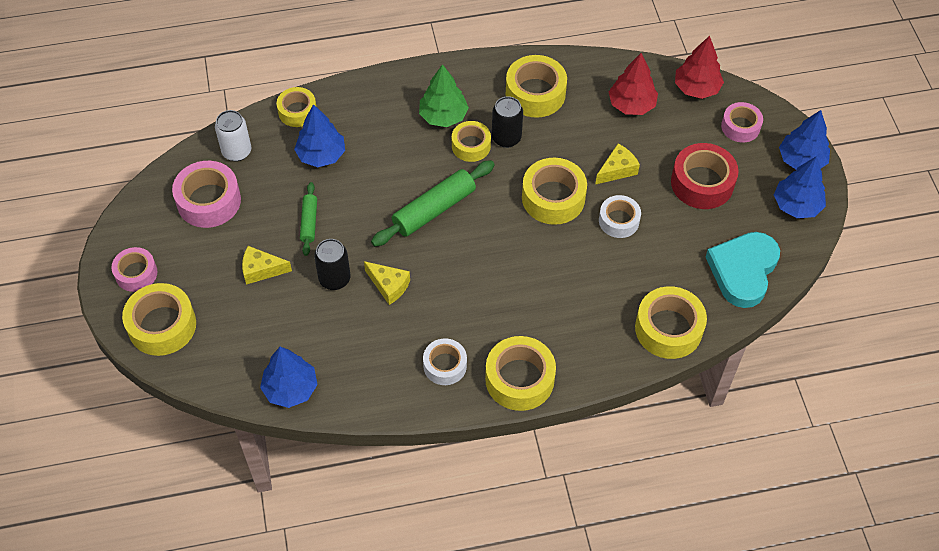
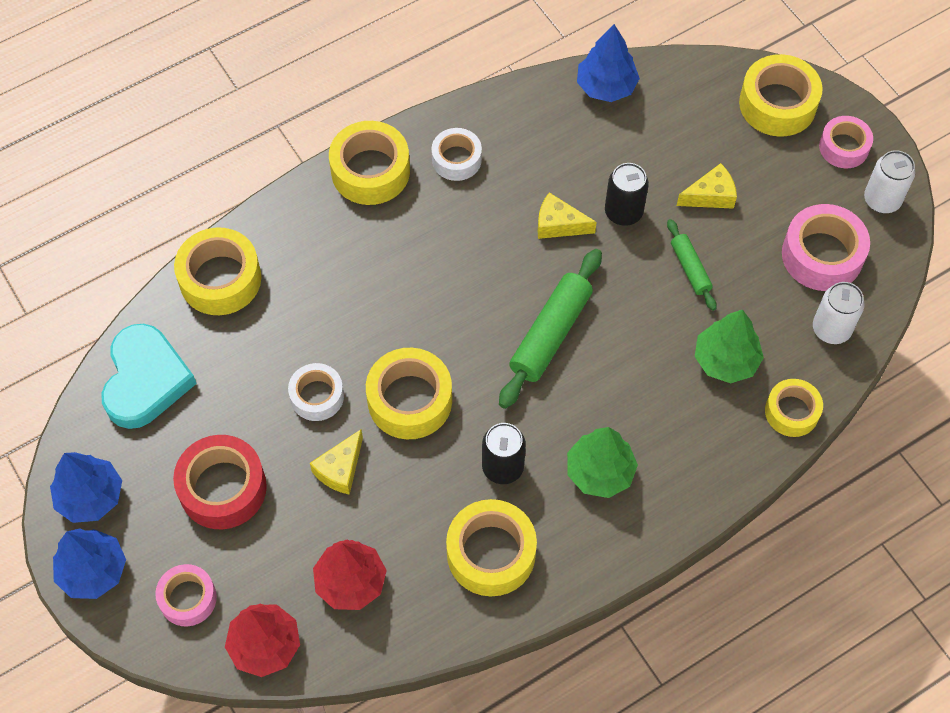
camera: 160 degrees right, 5 degrees up
blue tree [294,104,345,167] -> green tree [695,310,764,383]
yellow tape [452,121,491,162] -> none
none -> white can [864,150,915,213]

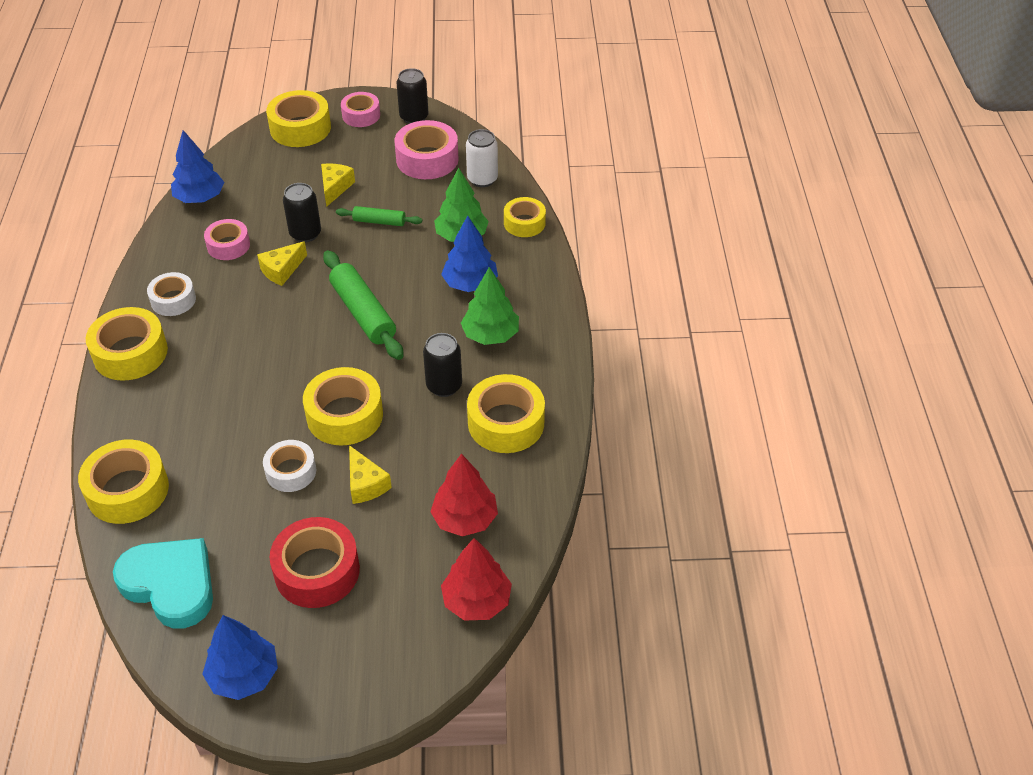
camera: 60 degrees left, 15 degrees down
blue tree [53,528,126,599] -> blue tree moved to [441,215,498,292]
pink tape [155,564,217,626] -> pink tape moved to [204,219,250,260]
white can [864,150,915,213] -> black can [396,68,429,124]

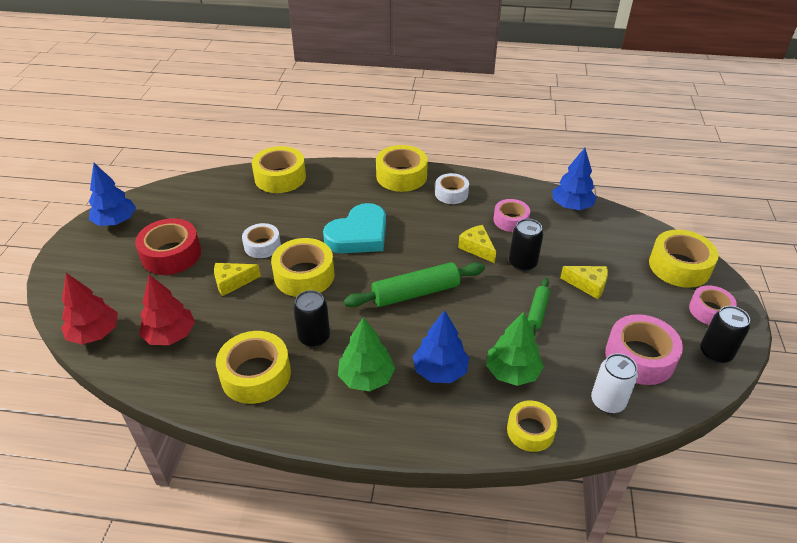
camera: 100 degrees right, 5 degrees down
turquoise heart [113,538,213,629] -> turquoise heart moved to [323,203,386,253]

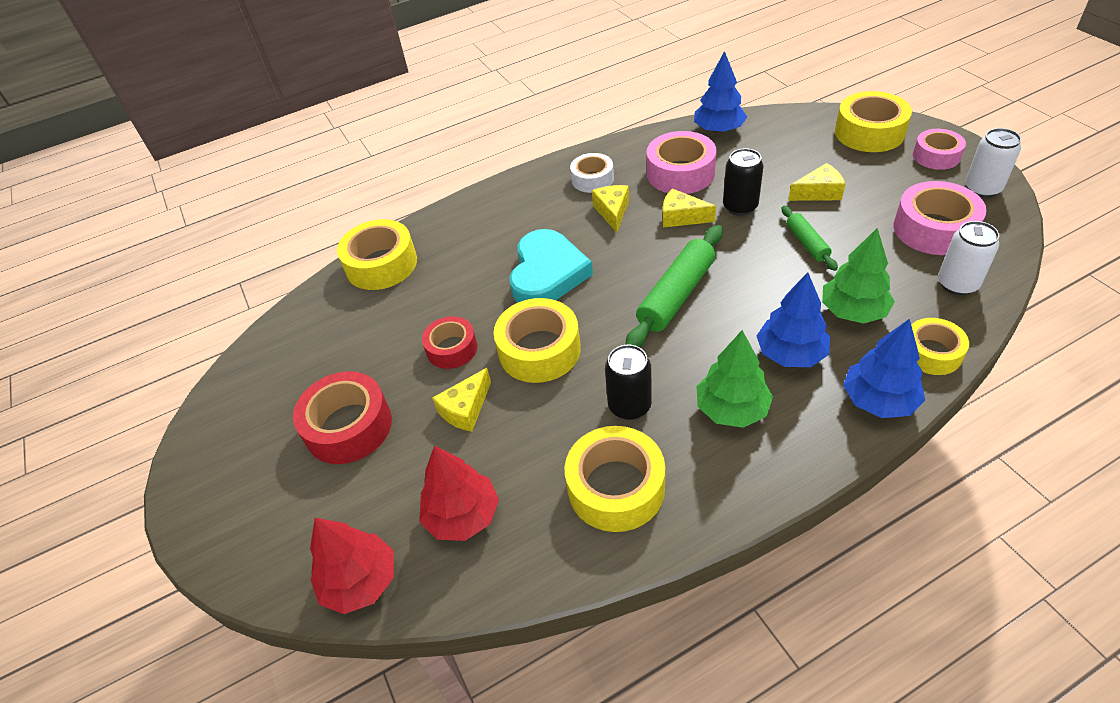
camera: 30 degrees left, 5 degrees up
blue tree [89,163,136,226] -> blue tree moved to [843,319,925,418]
white tape [242,223,281,258] -> red tape [422,316,477,369]
yellow tape [376,145,428,192] -> none
pink tape [493,199,530,232] -> pink tape [647,131,717,194], size x1.58
black can [700,306,750,364] -> white can [965,128,1021,198]
none -> yellow cheese [592,185,629,233]

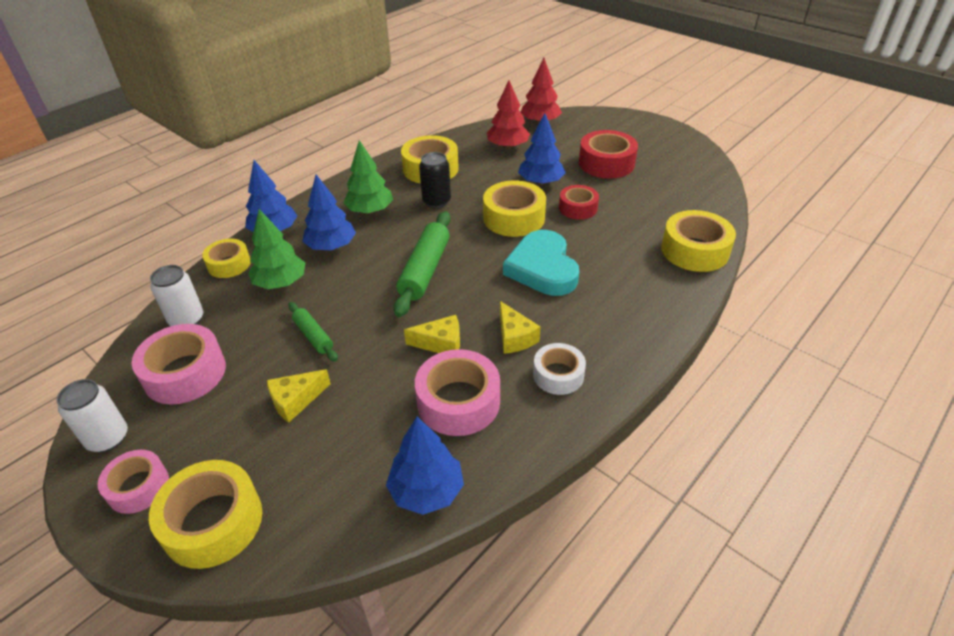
camera: 155 degrees right, 5 degrees down
yellow cheese [432,368,491,432] -> blue tree [518,113,566,185]
black can [723,148,763,216] -> none

